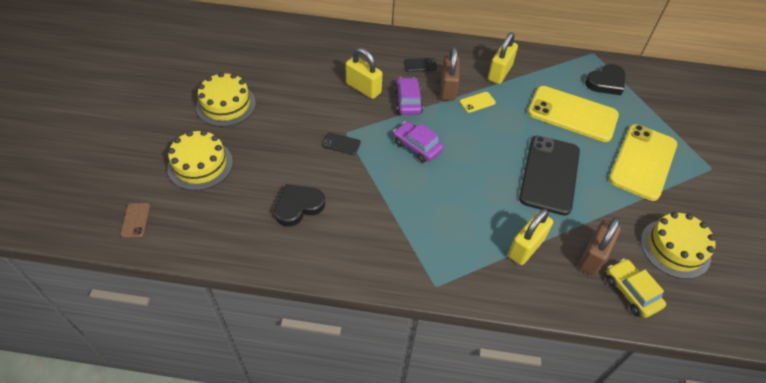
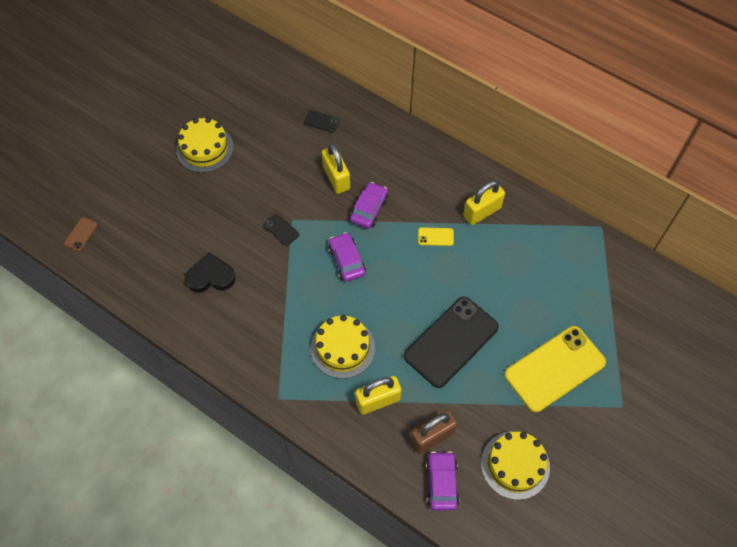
camera: 30 degrees right, 10 degrees up
yellow cake [167,130,233,190] -> yellow cake moved to [311,315,375,379]
black phone [404,58,437,72] -> black phone moved to [304,110,340,133]
brown padlock [441,47,460,101] -> none
yellow phone [528,86,619,142] -> none
black heart [585,64,625,95] -> none
yellow car [606,259,666,318] -> purple car [426,451,459,510]

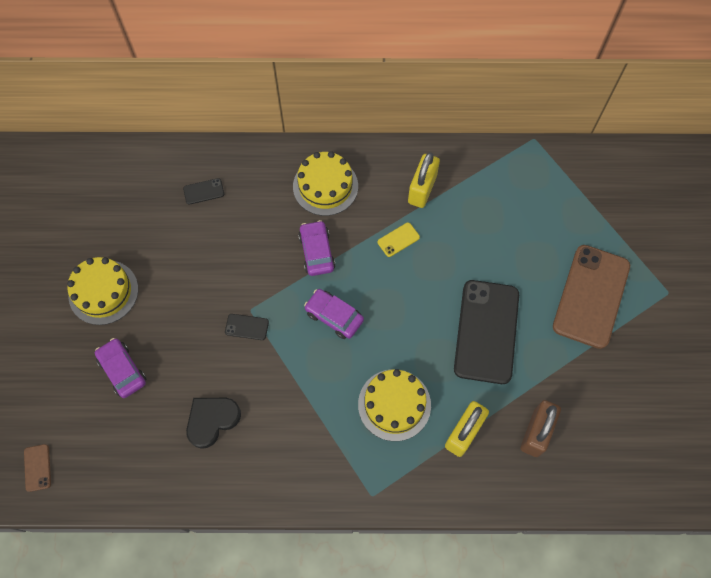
camera: 35 degrees left, 5 degrees up
yellow padlock [322,143,350,194] -> none
purple car [426,451,459,510] -> purple car moved to [95,338,146,398]
yellow cake [481,431,550,500] -> yellow cake moved to [293,151,358,216]
yellow phone [505,326,606,412] -> brown phone [553,245,630,349]

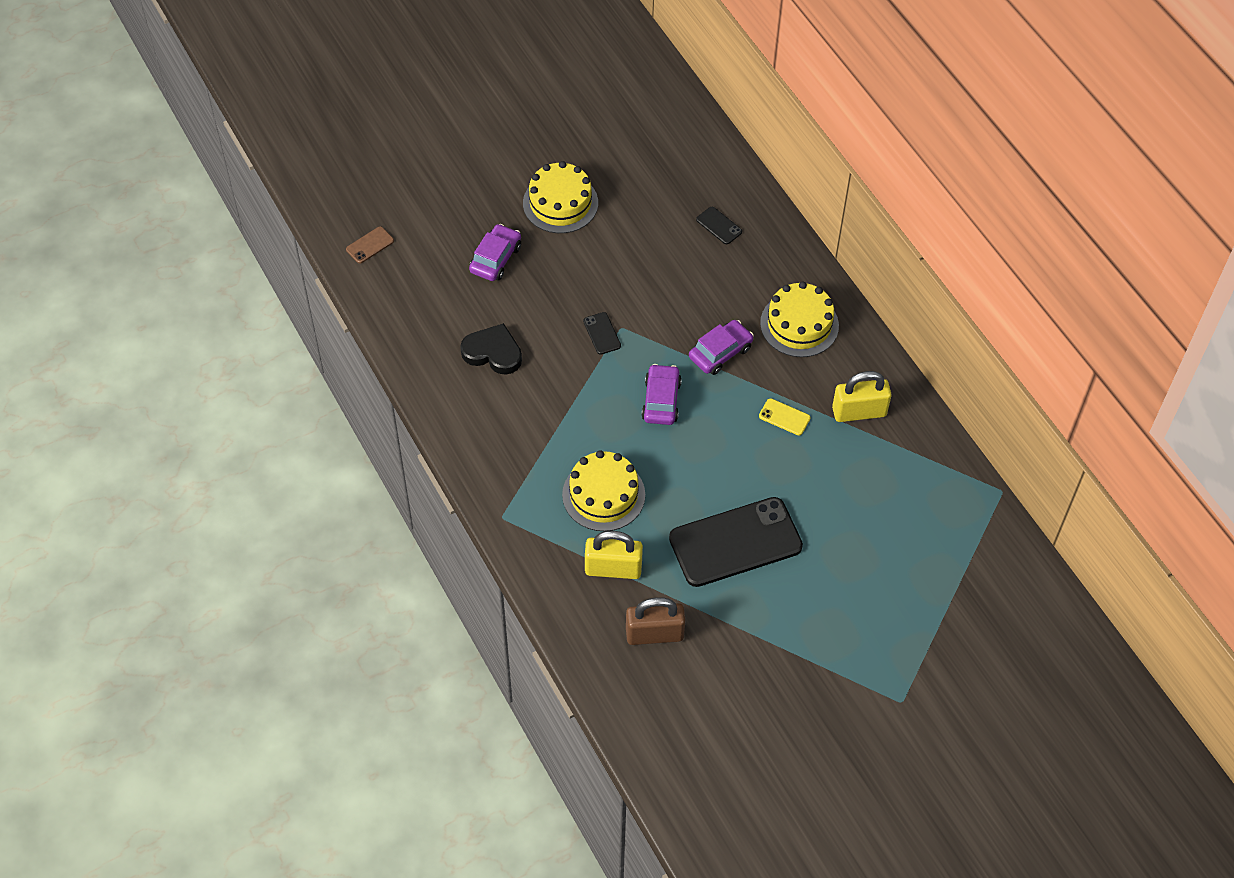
camera: 60 degrees right, 10 degrees down
brown phone [553,245,630,349] -> none

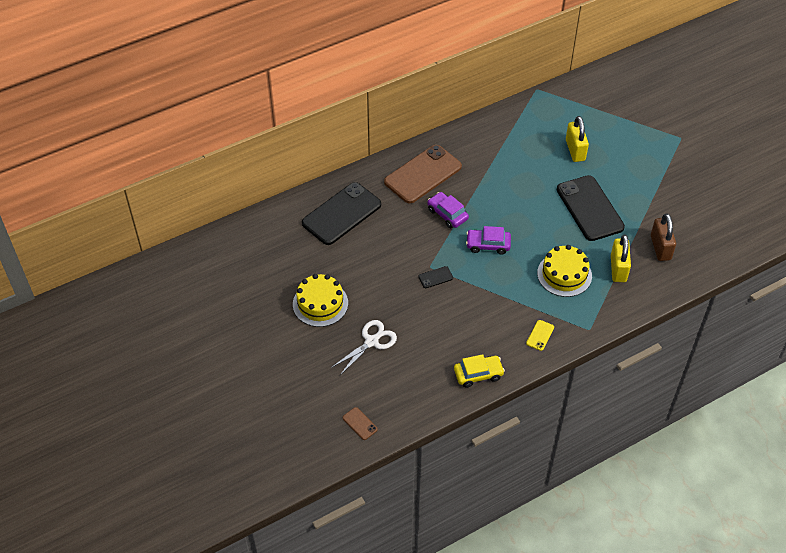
camera: 90 degrees left, 5 degrees down
black heart [460,323,522,375] -> none
purple car [469,224,521,281] -> white scissors [331,320,397,375]
black phone [696,207,742,244] -> black phone [302,182,381,245], size x2.49
yellow phone [759,398,811,435] -> yellow phone moved to [526,320,554,351]
yellow cake [760,281,839,357] -> brown phone [384,145,462,204]
yellow padlock [832,371,892,422] -> yellow padlock moved to [566,116,589,162]
none -> yellow car [454,354,505,388]

